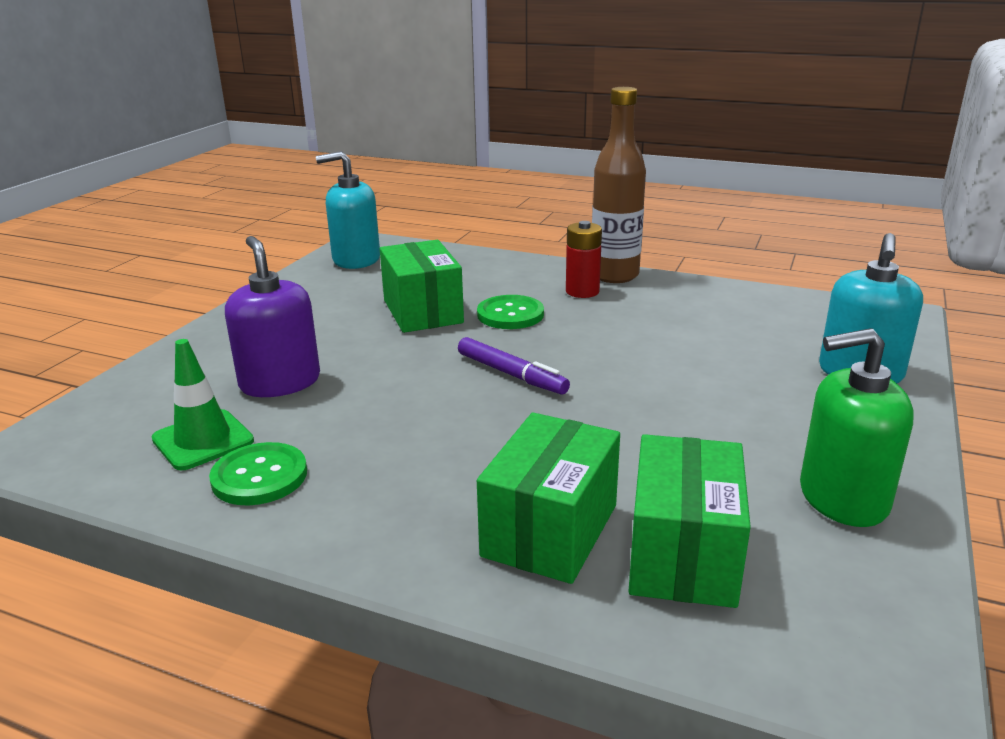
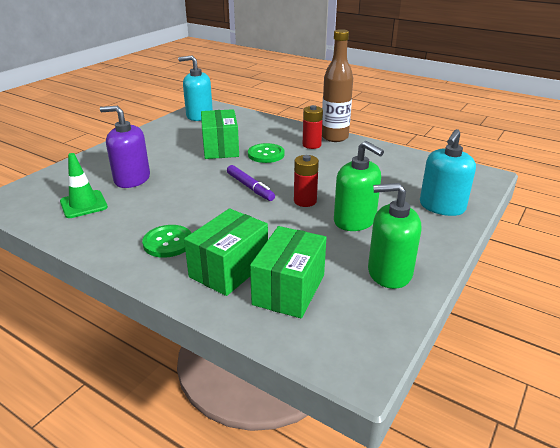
camera: 10 degrees right, 5 degrees up
green button [209,442,307,505] -> green button moved to [142,225,191,258]
purple soap dispenser [225,236,320,397] -> purple soap dispenser turned 60 degrees counterclockwise [100,106,150,188]
none -> red battery [294,155,319,207]
none -> green soap dispenser [334,141,384,231]

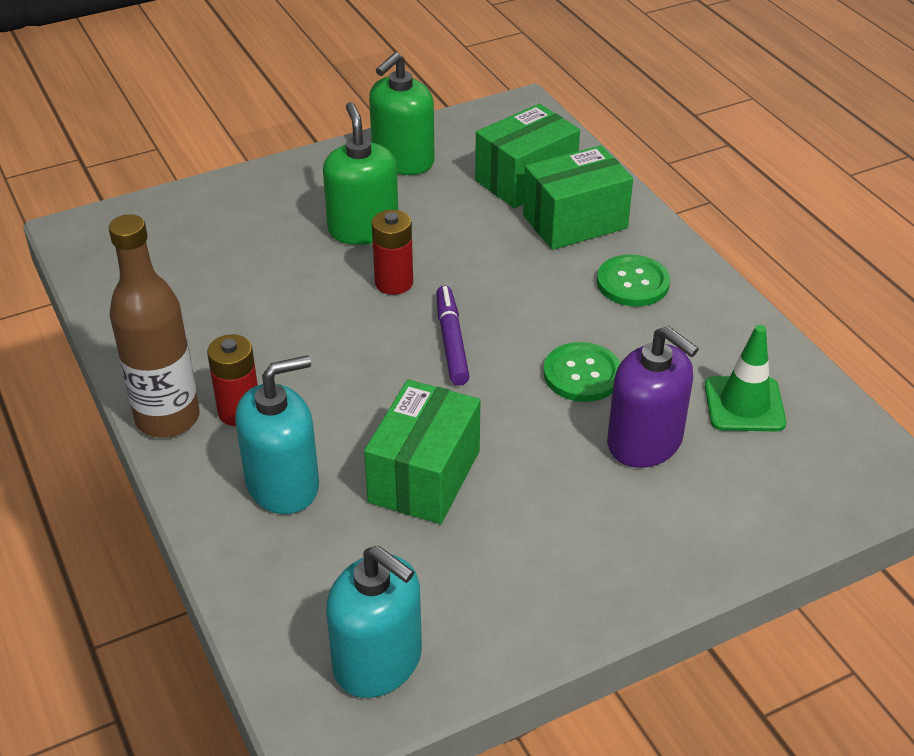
camera: 150 degrees left, 10 degrees up
green button [248,143,285,163] -> green button moved to [543,342,621,402]
green soap dispenser [368,183,421,289] -> green soap dispenser turned 90 degrees clockwise [369,52,435,175]
turquoise soap dispenser [420,129,476,216] -> turquoise soap dispenser moved to [235,355,319,514]

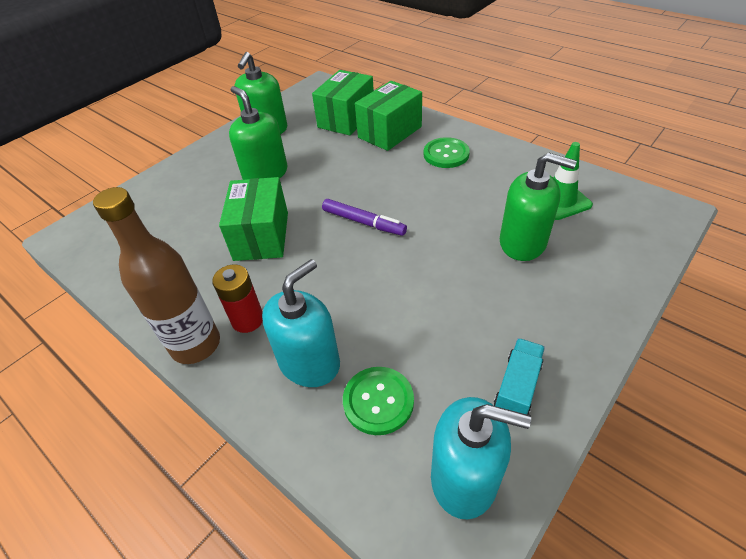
camera: 20 degrees left, 5 degrees up
green box [364,380,481,524] -> green box moved to [219,177,288,261]
red battery [372,210,413,295] -> none
purple marker [436,286,470,385] -> purple marker turned 150 degrees clockwise [322,199,407,236]
green button [543,342,621,402] -> green button moved to [343,367,414,435]
purple soap dispenser [607,326,699,468] -> green soap dispenser [500,152,577,261]
none -> turquoise truck [494,338,545,415]

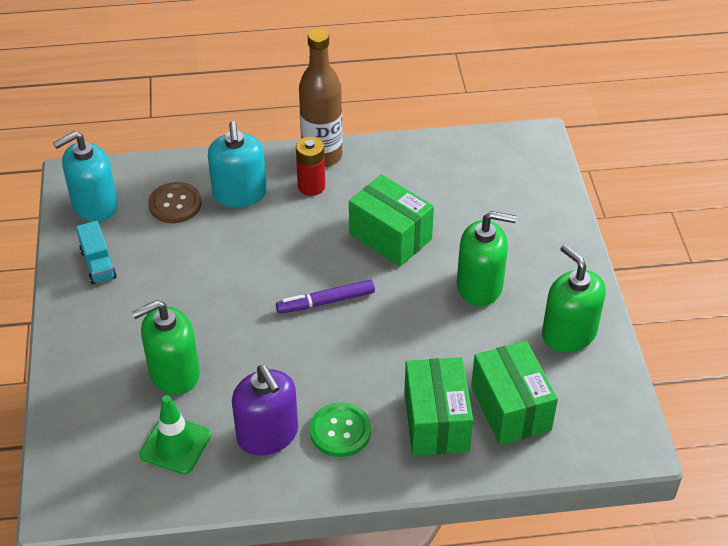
camera: 130 degrees right, 0 degrees up
green button [343,367,414,435] -> brown button [148,182,202,223]
none -> purple soap dispenser [232,365,298,456]

